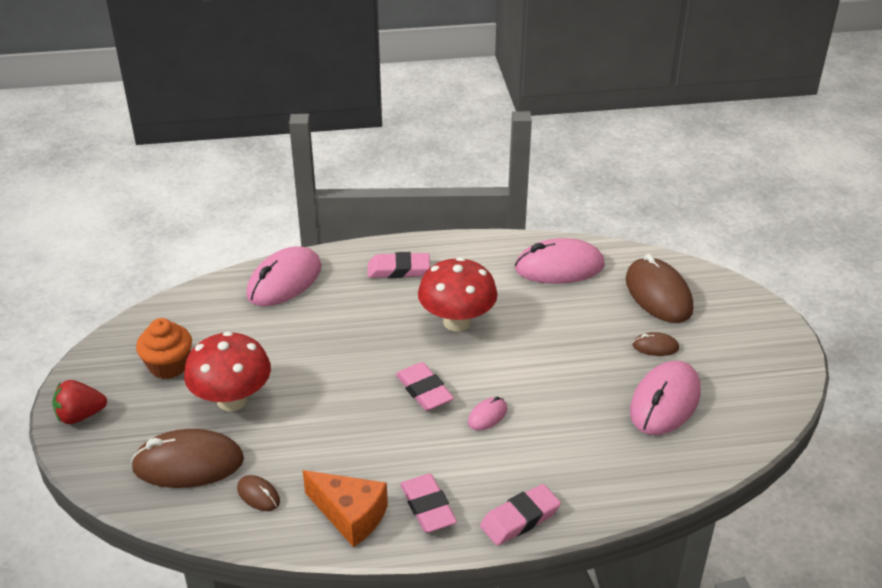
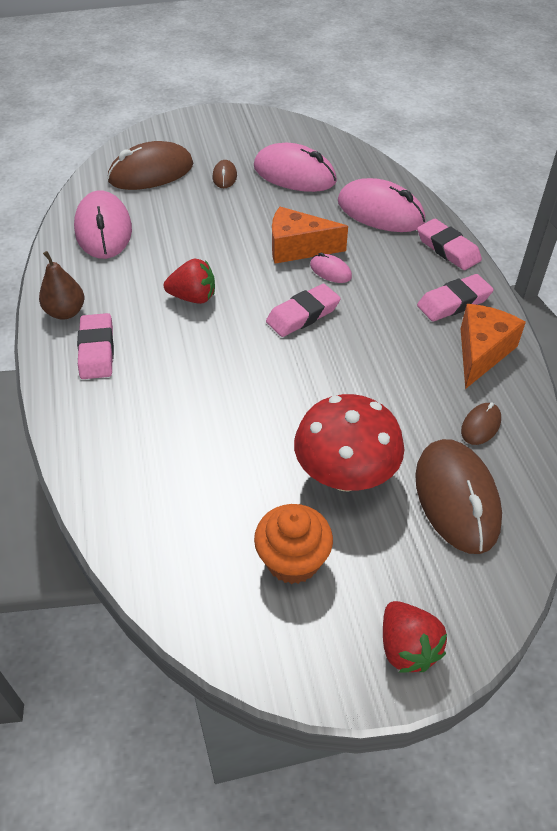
camera: 95 degrees left, 10 degrees up
pink mouse [246,246,321,306] -> pink mouse moved to [338,178,426,232]
red mushroom [418,257,498,332] -> red strawberry [164,259,215,304]
none -> brown pear [39,251,84,320]
none -> orange cheese [272,207,348,264]

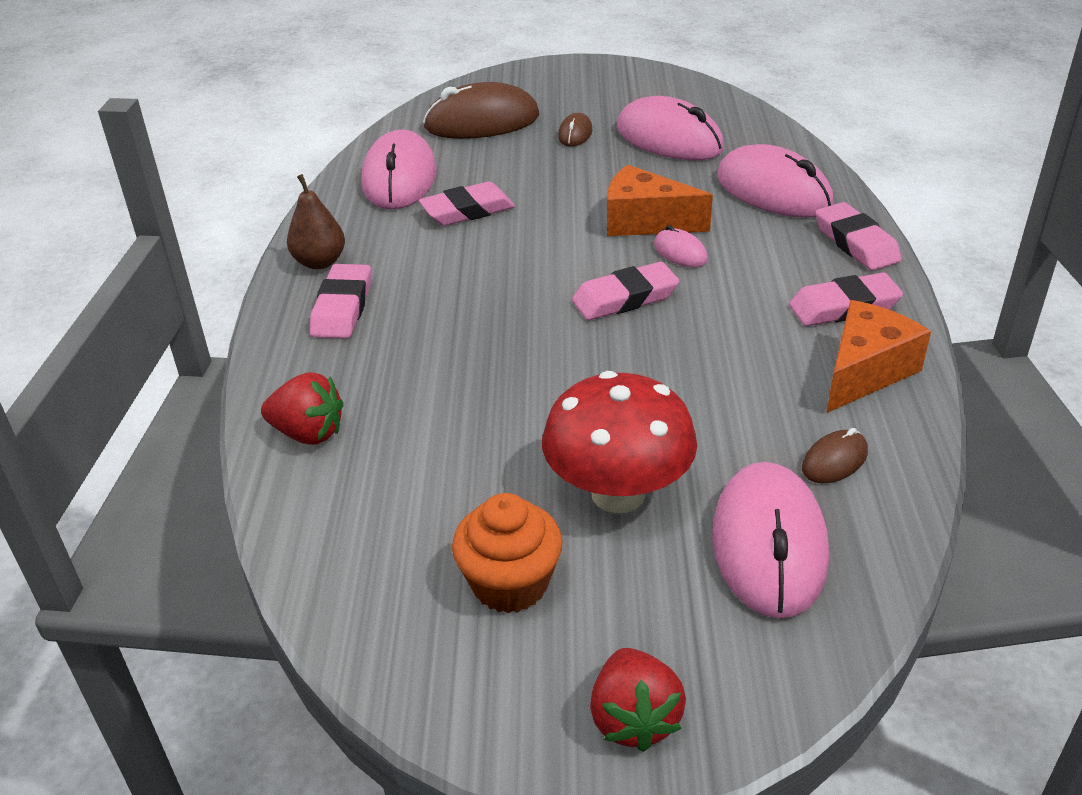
camera: 15 degrees right, 10 degrees down
red strawberry [164,259,215,304] -> red strawberry moved to [261,372,344,445]
brown mouse [415,439,502,554] -> pink mouse [712,462,829,618]
none -> pink eraser [419,182,515,226]

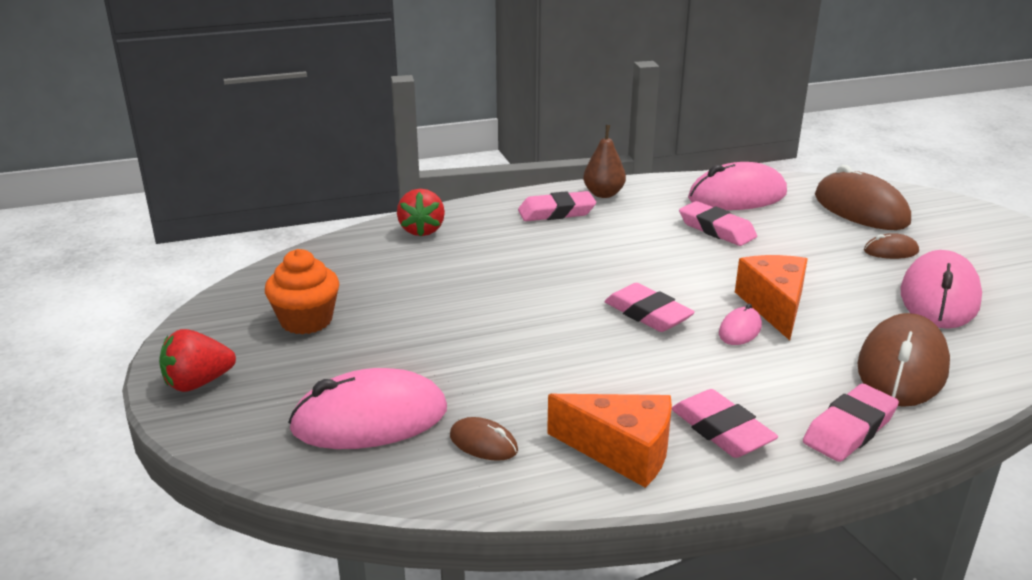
camera: 70 degrees right, 10 degrees down
red mushroom [542,371,697,513] -> none
pink mouse [717,144,833,218] -> brown mouse [857,313,950,407]

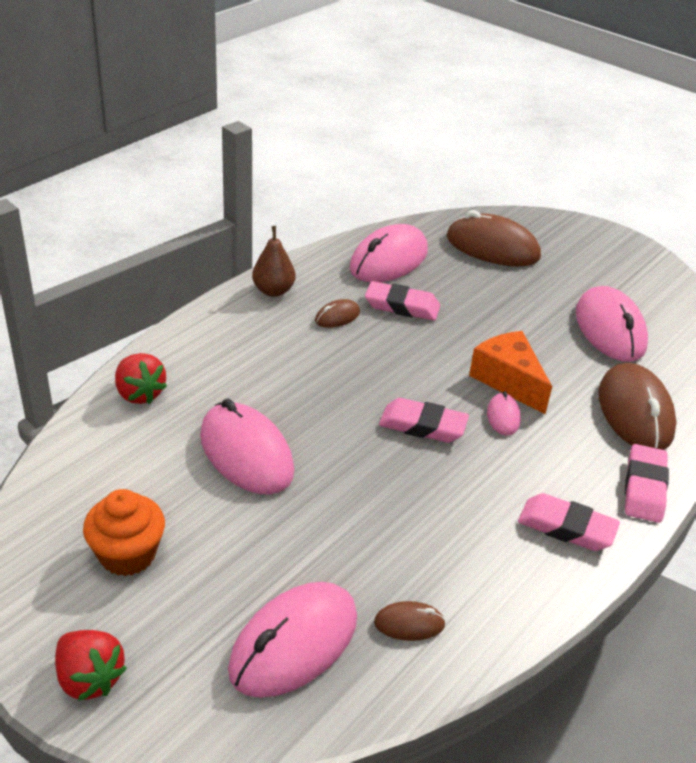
camera: 35 degrees left, 10 degrees up
red strawberry [159,329,236,392] -> red strawberry turned 75 degrees counterclockwise [55,630,127,701]
pink eraser [518,191,596,221] -> none
orange cheese [547,394,672,488] -> none
brown mouse [864,233,919,259] -> brown mouse moved to [315,299,360,328]
none -> pink mouse [200,399,294,494]

